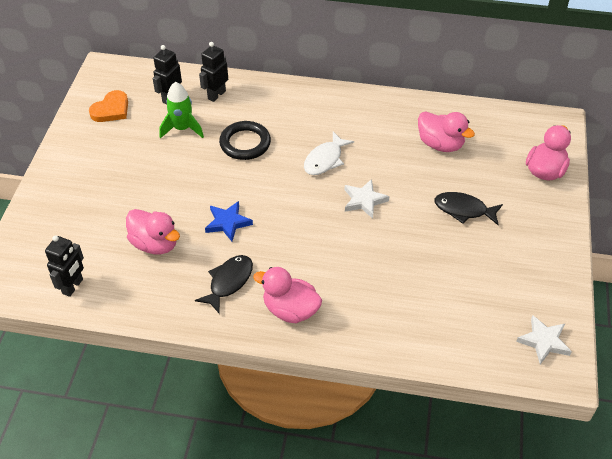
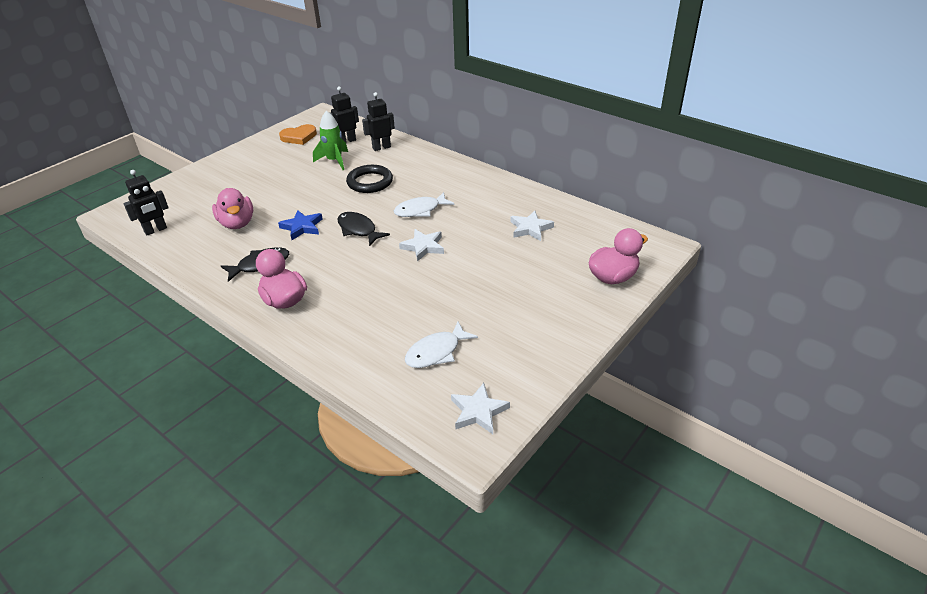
camera: 30 degrees right, 10 degrees down
pink duck [418,111,475,152] -> white star [510,211,554,241]
black fish [434,192,503,225] -> black fish moved to [337,212,390,246]
none -> white fish [405,322,478,368]

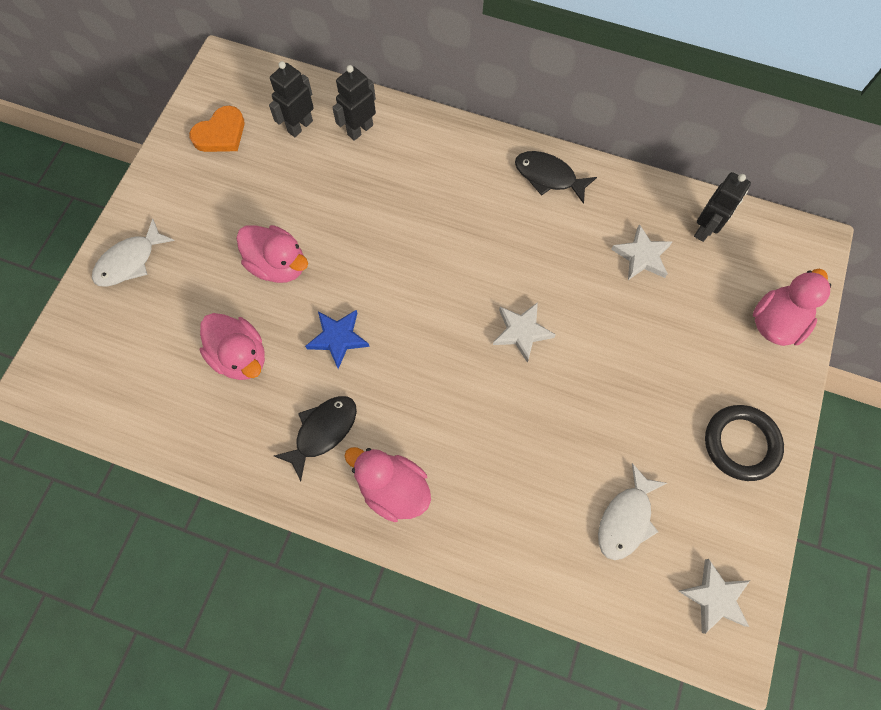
camera: 20 degrees left, 30 degrees up
black robot [124,170,169,235] -> black robot moved to [694,172,751,242]
green rocket [313,111,348,170] -> none
black fish [337,212,390,246] -> black fish moved to [515,151,597,204]
black ring [346,165,393,193] -> black ring moved to [705,405,784,481]
white fish [394,192,455,217] -> white fish moved to [92,219,175,287]
none -> pink duck [236,225,308,283]

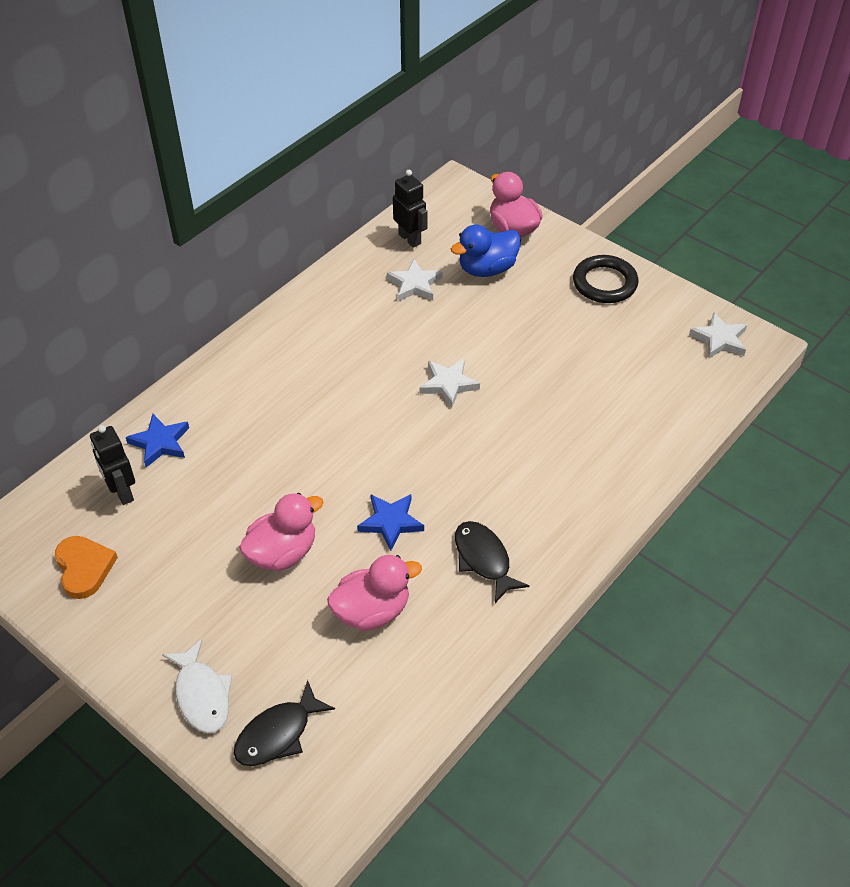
camera: 70 degrees left, 20 degrees down
black robot [332,65,376,141] -> blue star [126,414,189,467]
pink duck [344,447,431,522] -> none
black fish [515,151,597,204] -> black fish moved to [234,680,335,766]
white fish [598,463,667,560] -> none
none -> blue duck [451,225,521,277]

